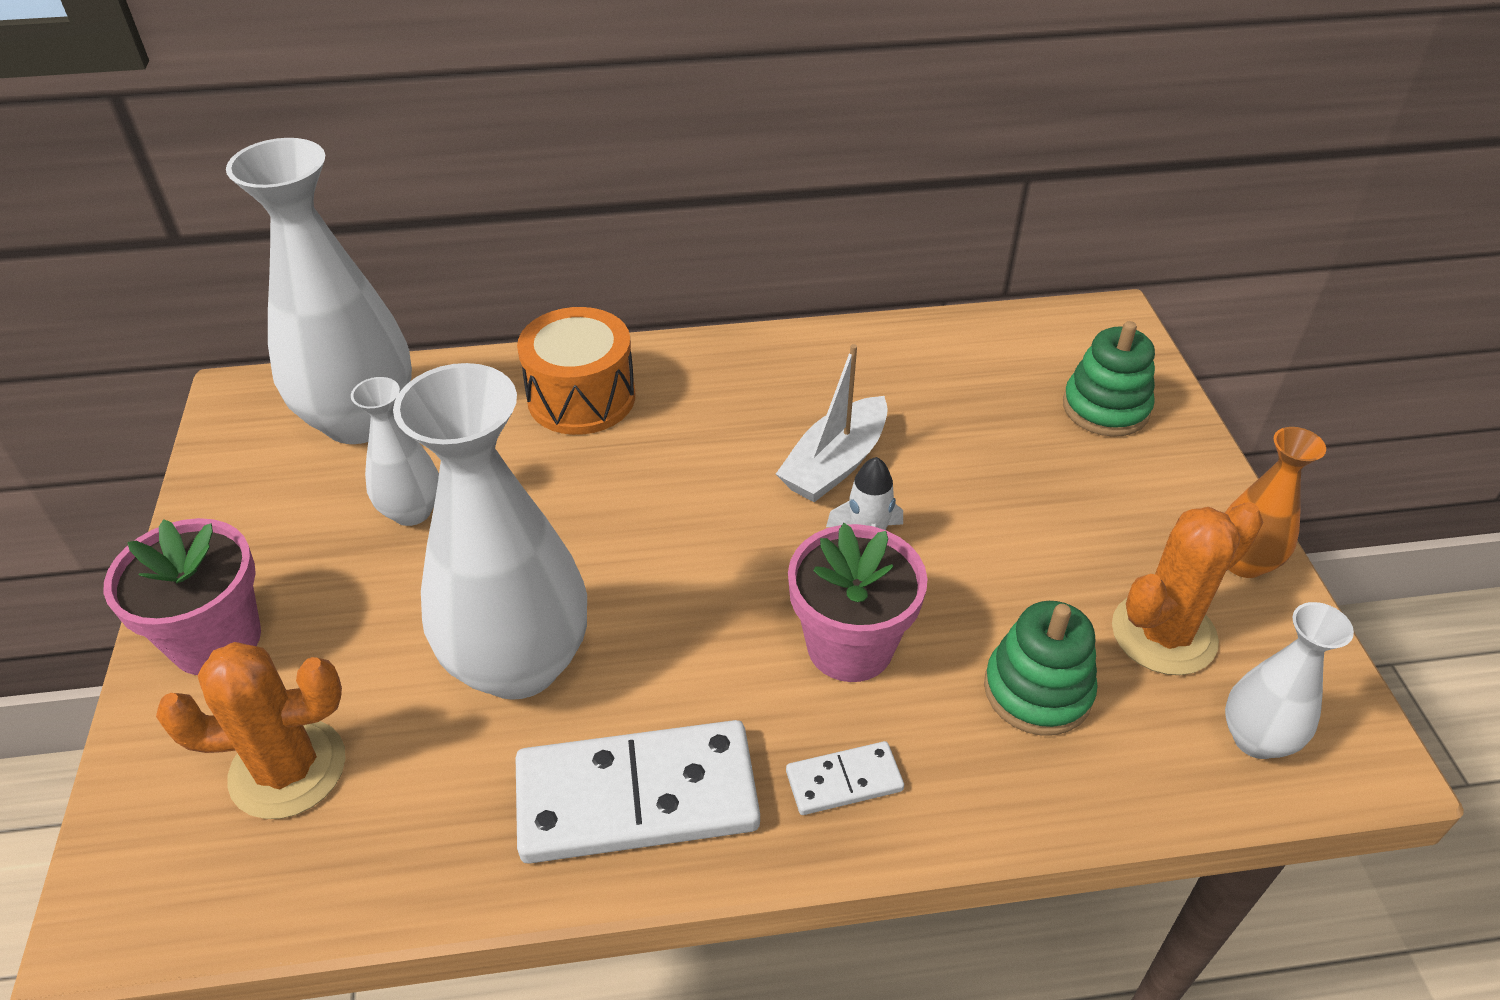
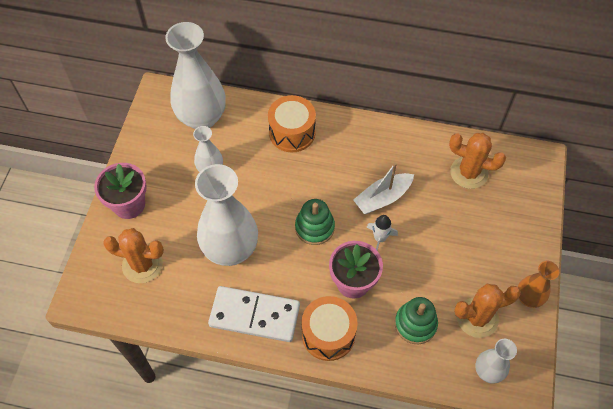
camera: 20 degrees right, 15 degrees up
white domino [786,741,904,815] -> orange drum [301,296,358,361]
green stacking toy [1063,321,1155,437] -> green stacking toy moved to [295,199,335,245]
none -> orange cactus [449,133,506,189]

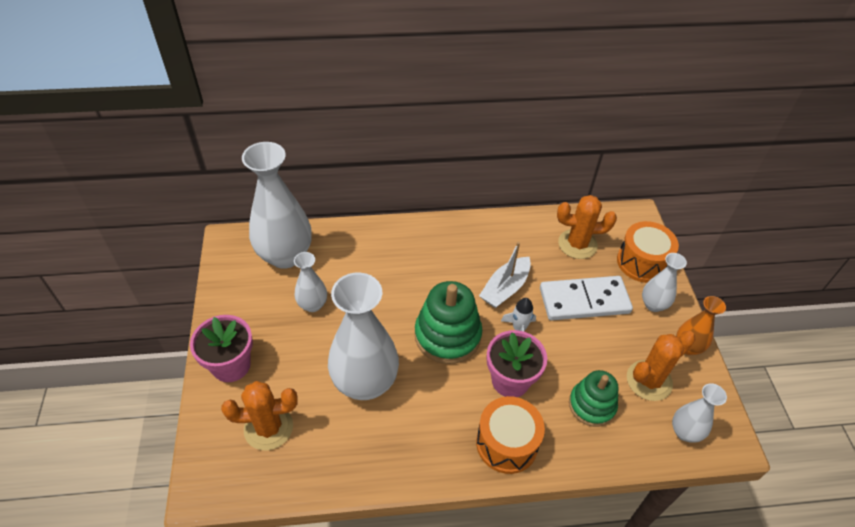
camera: 20 degrees left, 10 degrees down
white domino [208,286,300,342] -> white domino moved to [540,276,633,321]
orange drum [268,95,316,153] -> orange drum moved to [617,221,679,283]
green stacking toy [295,199,335,245] -> green stacking toy [415,281,482,364], size x1.52
none -> white vase [642,253,687,312]

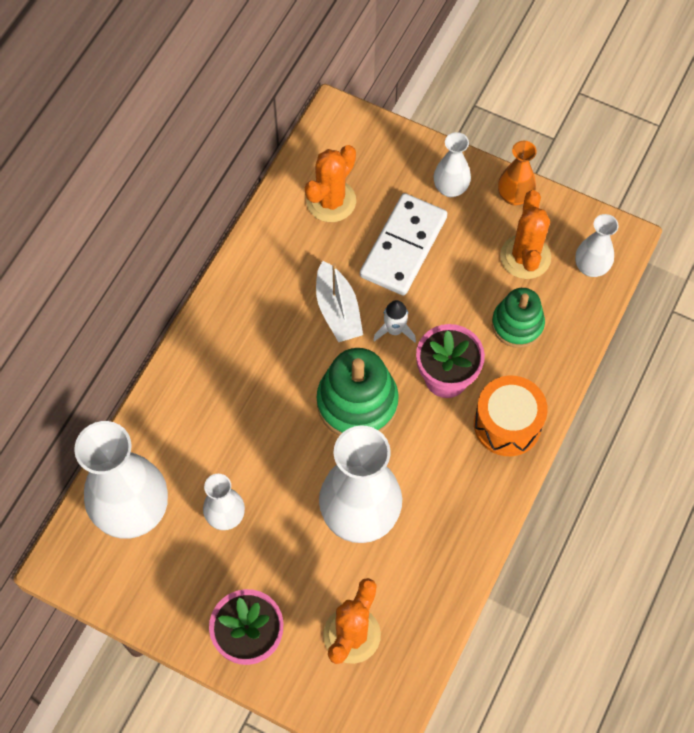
camera: 55 degrees left, 15 degrees up
orange drum [617,221,679,283] -> none

